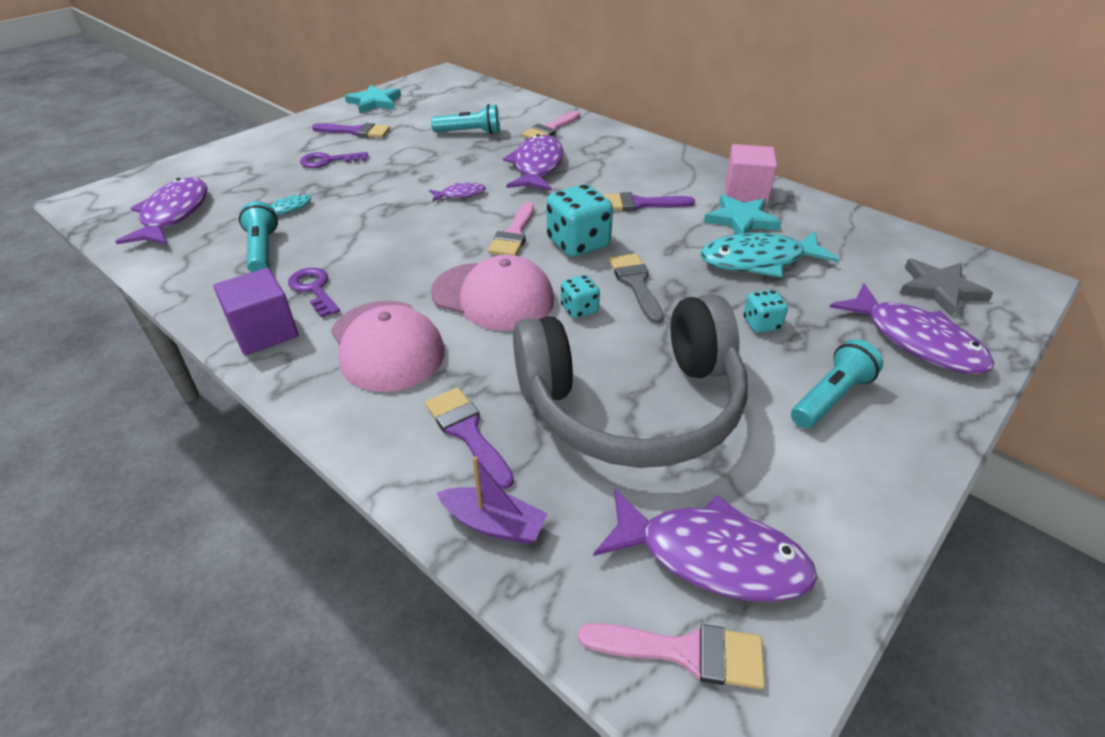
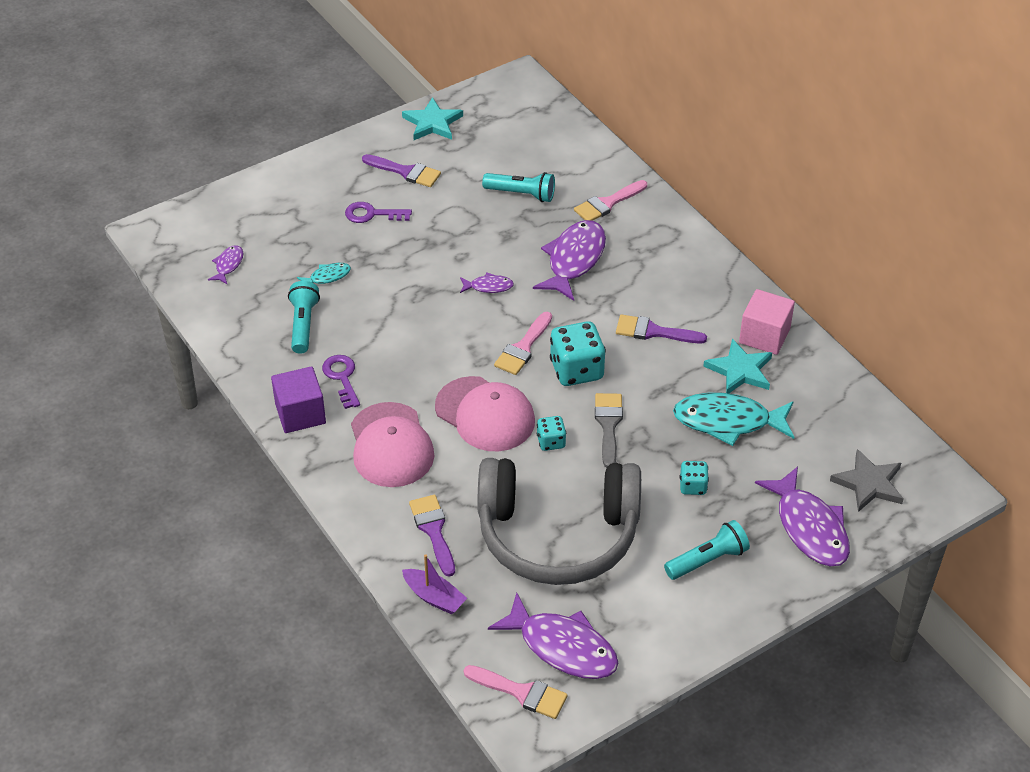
camera: 15 degrees right, 5 degrees up
purple fish [115,177,207,245] -> purple fish [208,245,244,285], size x0.48

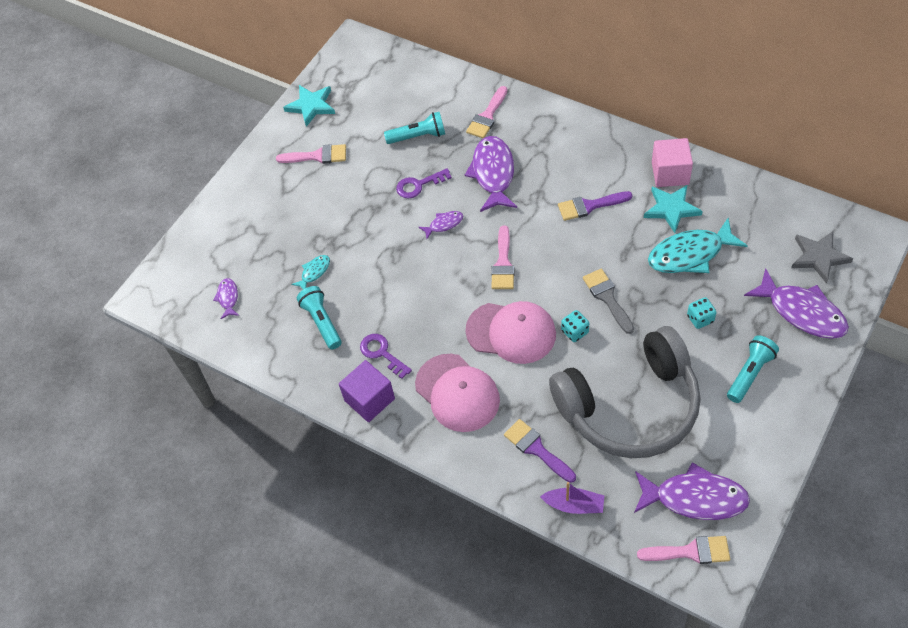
camera: 20 degrees left, 10 degrees up
purple key [345,202,412,223] -> purple key moved to [396,168,452,199]
purple brush [362,154,441,187] -> pink brush [276,144,346,164]
turquoise dice [550,321,606,386] -> none

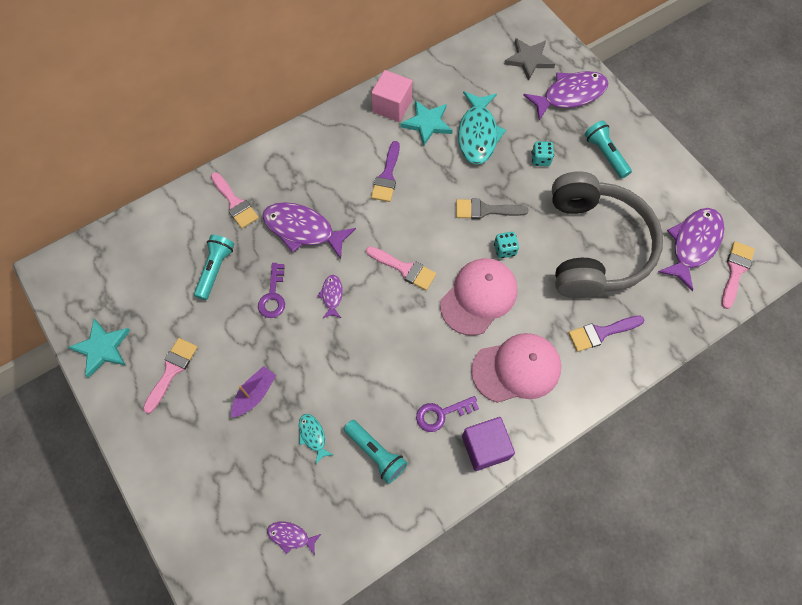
camera: 70 degrees left, 10 degrees up
turquoise flashlight [297,286,342,349] -> turquoise flashlight turned 135 degrees counterclockwise [344,420,408,484]
purple boat [540,482,604,514] -> purple boat moved to [231,366,276,417]

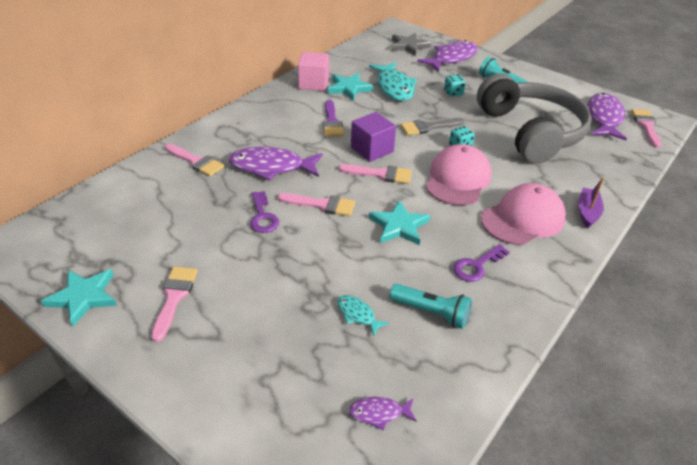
camera: 20 degrees left, 25 degrees down
turquoise flashlight [194,235,234,300] -> none
purple boat [231,366,276,417] -> purple boat moved to [578,178,604,228]
purple fish [317,275,343,318] -> pink brush [278,193,355,216]
purple cube [462,417,515,471] -> purple cube moved to [351,112,396,162]
purple brush [568,316,644,352] -> none
none -> turquoise star [369,200,430,245]

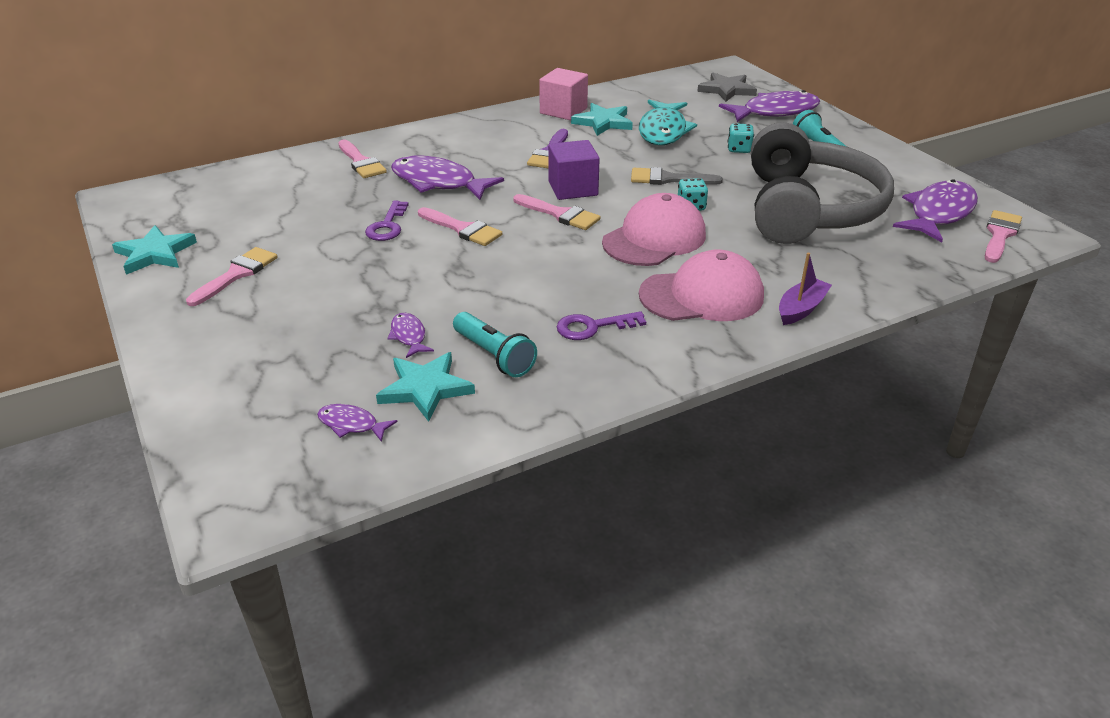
camera: 25 degrees right, 5 degrees down
turquoise fish [337,295,389,336] -> purple fish [387,313,434,358]
turquoise star [369,200,430,245] -> turquoise star moved to [376,352,475,422]

